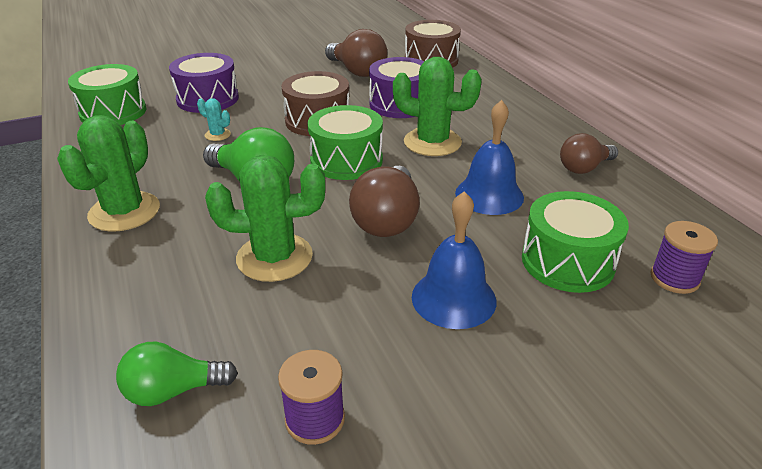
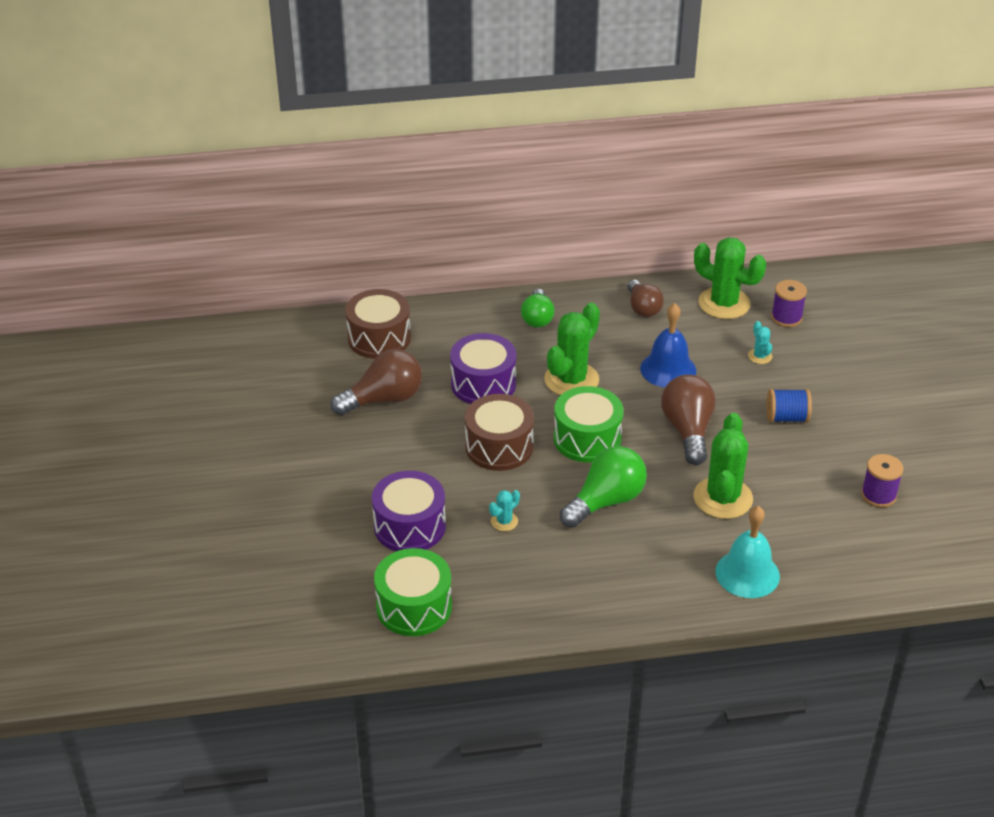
camera: 75 degrees left, 5 degrees up
green cactus [57,115,160,232] -> green cactus moved to [694,237,766,319]
green light bulb [116,342,238,406] -> green light bulb moved to [521,289,554,328]
brown light bulb [349,166,420,237] -> brown light bulb turned 120 degrees counterclockwise [661,374,716,465]
blue bell [412,191,496,329] -> blue spool [767,389,812,423]
green drum [522,191,629,293] -> turquoise cactus [748,321,772,364]
none -> turquoise bell [715,506,780,598]

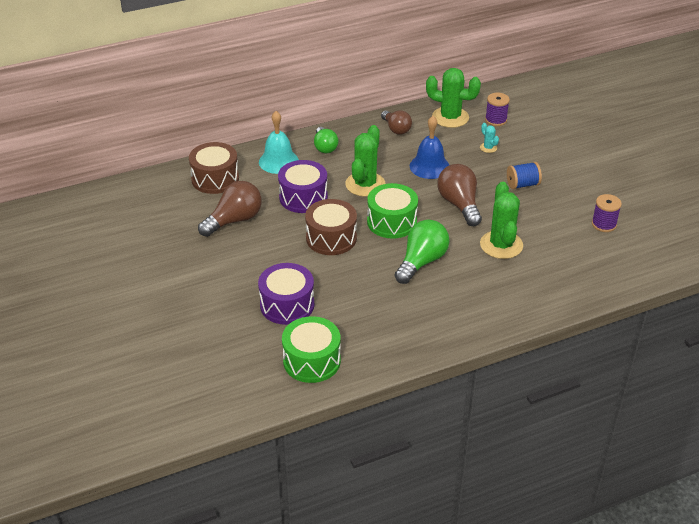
camera: 15 degrees left, 0 degrees up
turquoise cactus [489,490,520,531] -> none
turquoise bell [715,506,780,598] -> turquoise bell moved to [259,111,299,174]

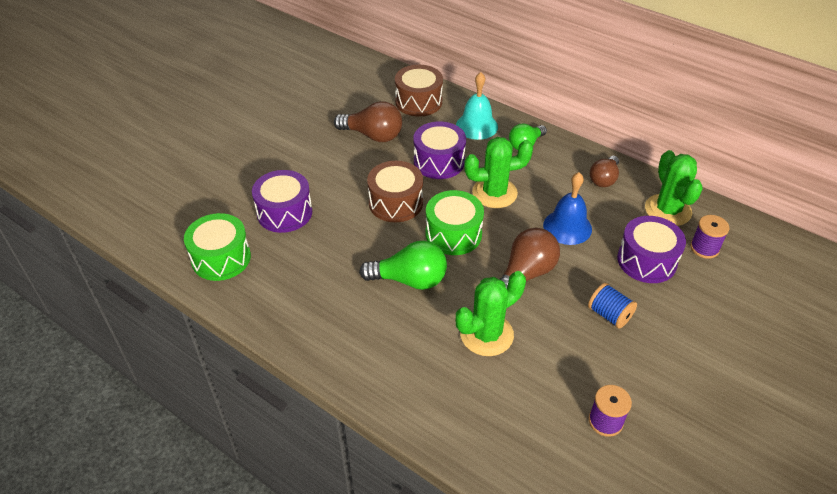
camera: 60 degrees right, 5 degrees up
turquoise cactus [480,123,499,153] -> purple drum [617,216,686,283]

